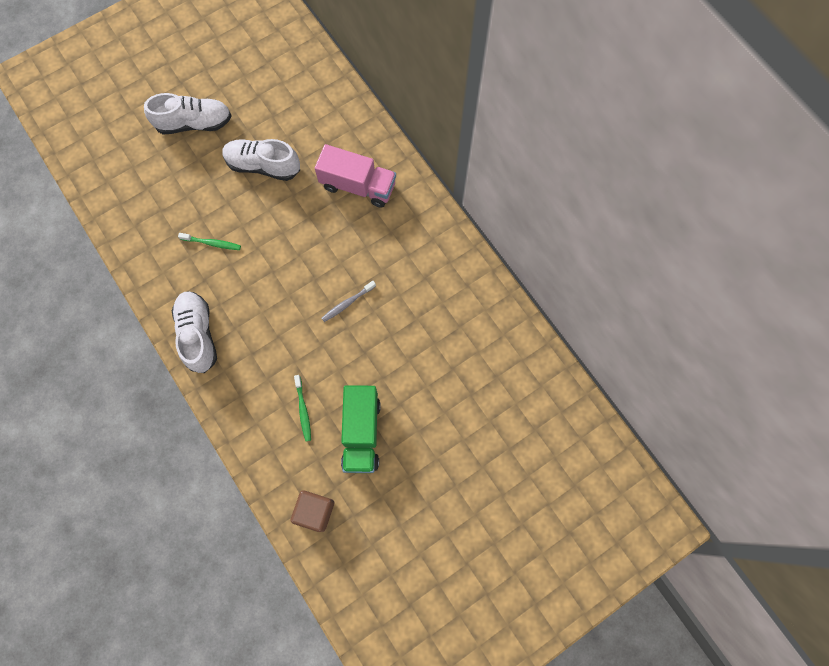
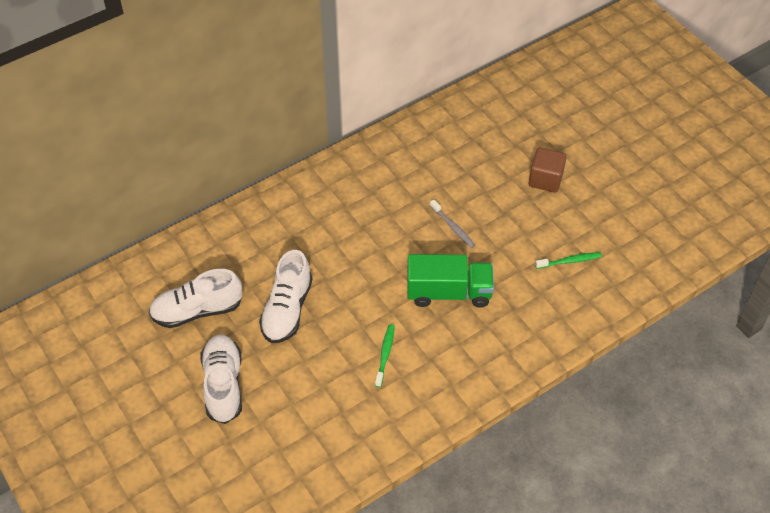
camera: 90 degrees left, 20 degrees down
white shoe [172,291,217,373] -> white shoe moved to [148,269,242,328]
brown cube [290,490,334,532] -> brown cube moved to [529,148,567,193]
pink truck [315,144,396,208] -> none
green truck [341,385,381,473] -> green truck moved to [407,254,494,308]

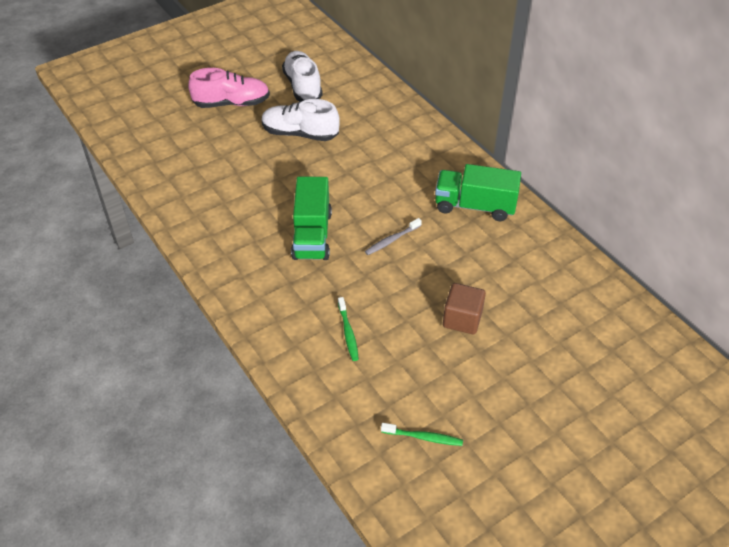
camera: 90 degrees right, 5 degrees down
white shoe [201,334,242,424] -> pink shoe [188,68,270,108]
green toothbrush [375,324,395,387] -> green toothbrush moved to [381,423,463,446]
none -> green truck [435,164,521,221]

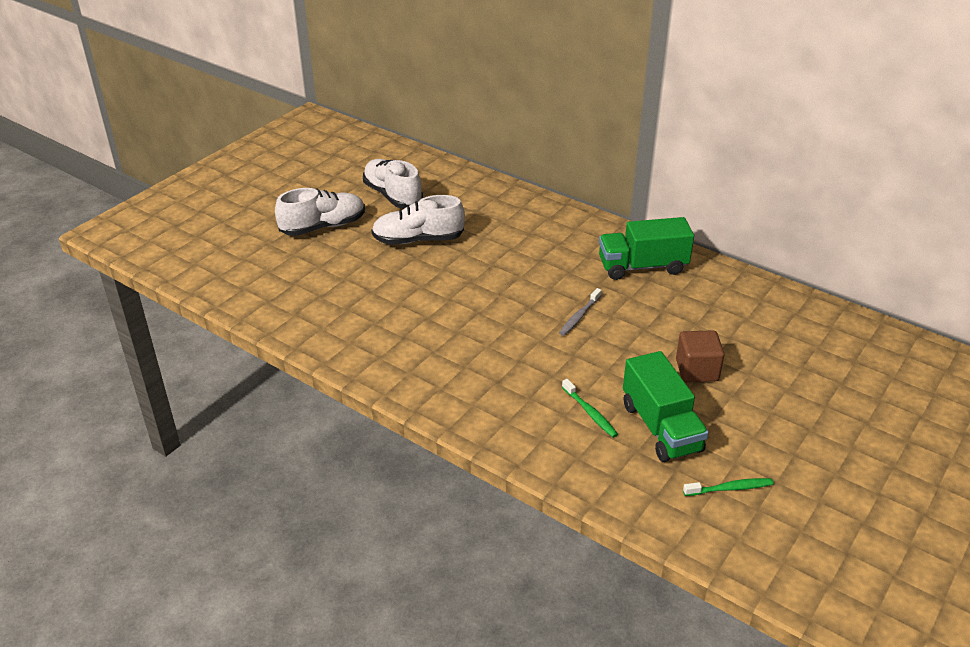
camera: 20 degrees left, 10 degrees down
pink shoe [188,68,270,108] -> white shoe [275,188,365,236]
green truck [291,177,332,260] -> green truck moved to [623,351,709,462]

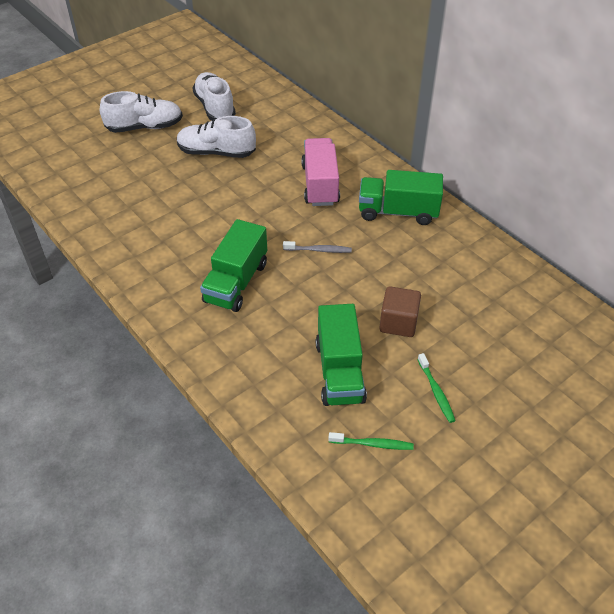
camera: 15 degrees right, 10 degrees up
grey toothbrush [559,288,602,336] -> grey toothbrush turned 135 degrees counterclockwise [283,241,352,253]
green toothbrush [562,379,618,438] -> green toothbrush moved to [417,353,456,423]
none -> green truck [200,219,267,312]
none -> pink truck [301,138,340,206]

